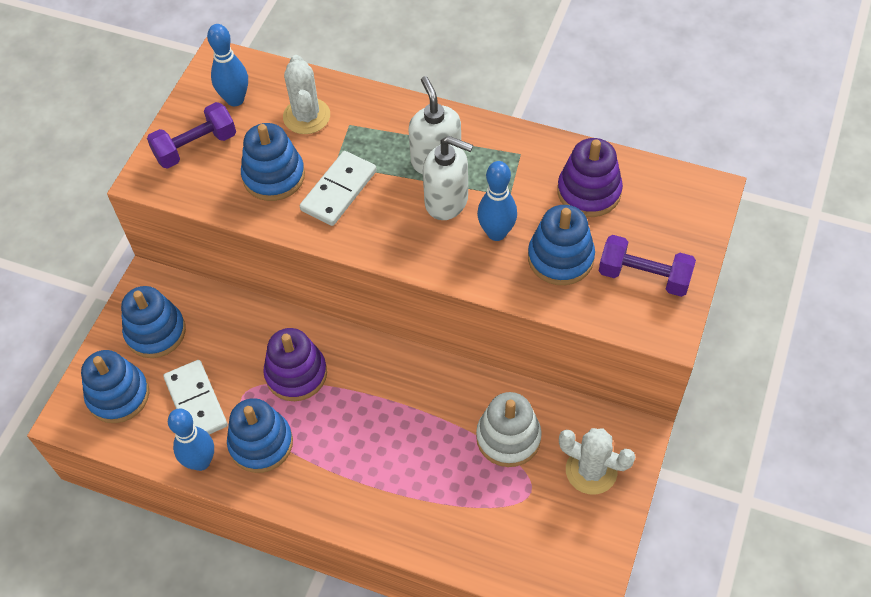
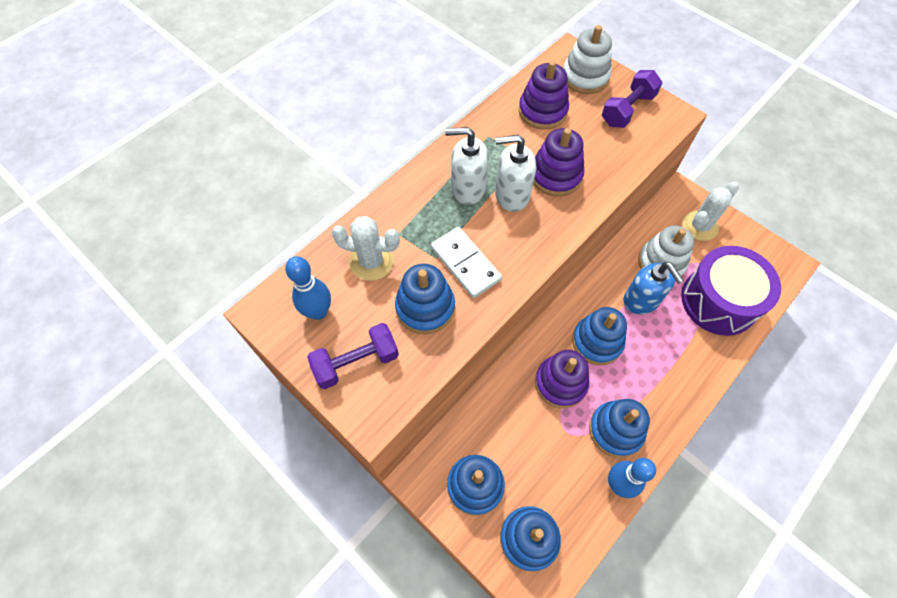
camera: 70 degrees left, 5 degrees up
purple dumbbell [147,102,236,169] -> purple dumbbell turned 75 degrees clockwise [307,323,399,389]
white domino [163,360,228,434] -> none
white soap dispenser [423,136,473,220] -> white soap dispenser turned 135 degrees counterclockwise [495,135,536,212]
blue bowling pin [477,161,517,241] -> purple stacking toy [533,128,584,197]
blue stacking toy [528,205,595,285] -> blue stacking toy moved to [572,307,627,365]
none -> white stacking toy [563,25,612,94]
none -> blue soap dispenser [623,262,684,314]
none -> purple drum [681,246,781,336]

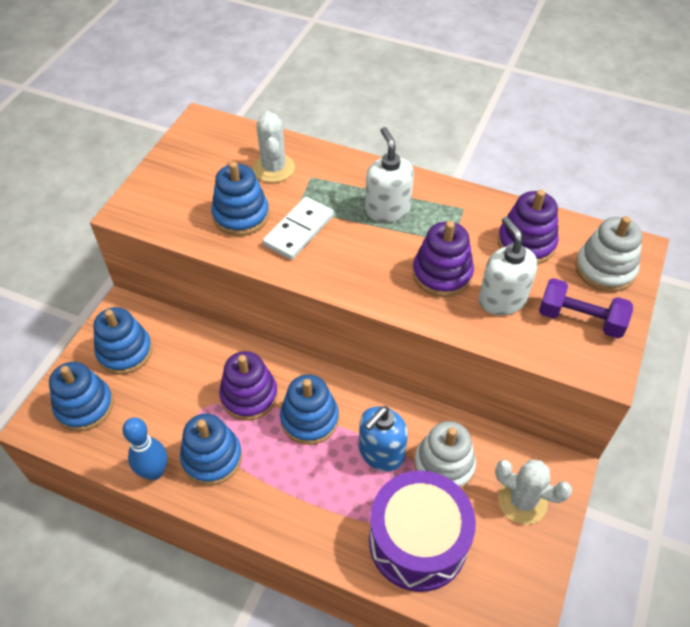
camera: 70 degrees right, 10 degrees down
blue bowling pin [285,256,331,320] -> none
purple dumbbell [307,323,399,389] -> none
white soap dispenser [495,135,536,212] -> white soap dispenser moved to [479,216,538,315]

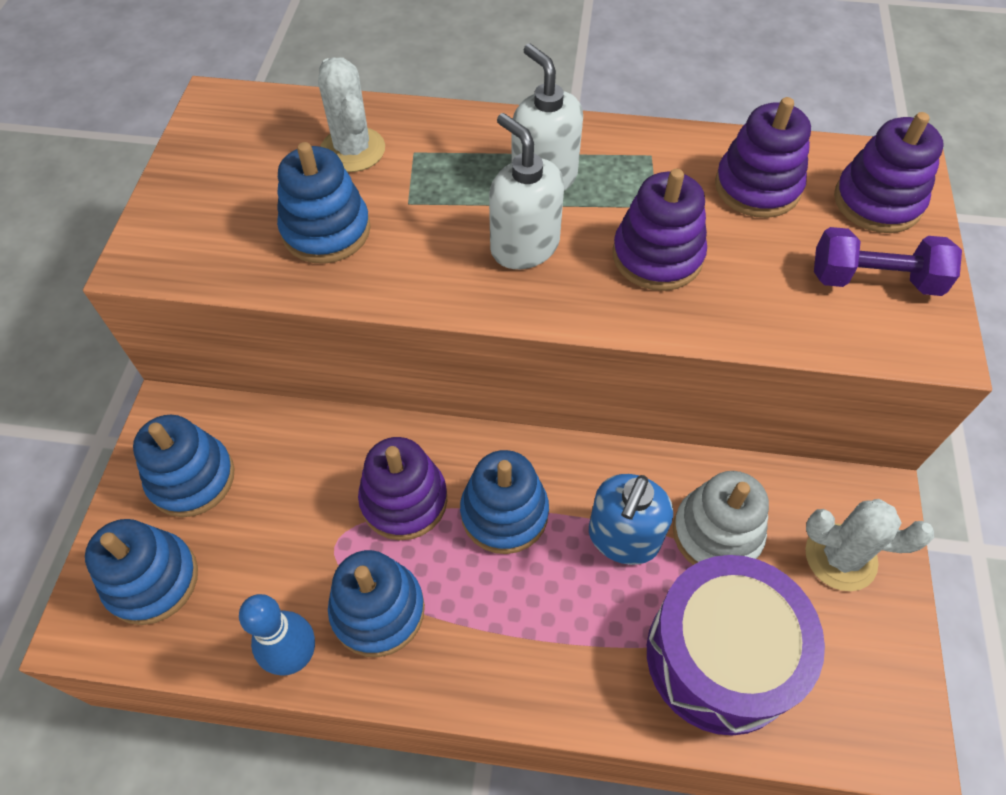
camera: 15 degrees left, 5 degrees up
white domino [263,197,334,260] -> none
white soap dispenser [479,216,538,315] -> white soap dispenser moved to [489,113,564,269]
white stacking toy [575,216,642,292] -> purple stacking toy [834,112,944,233]

